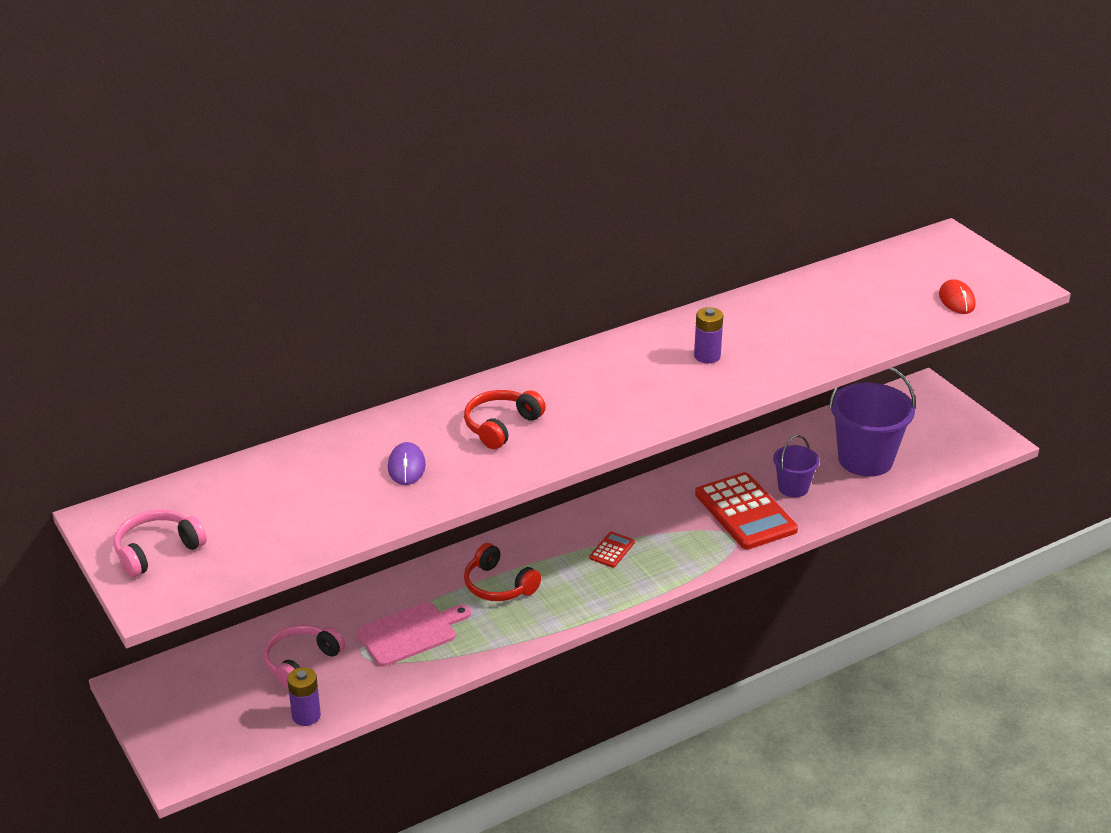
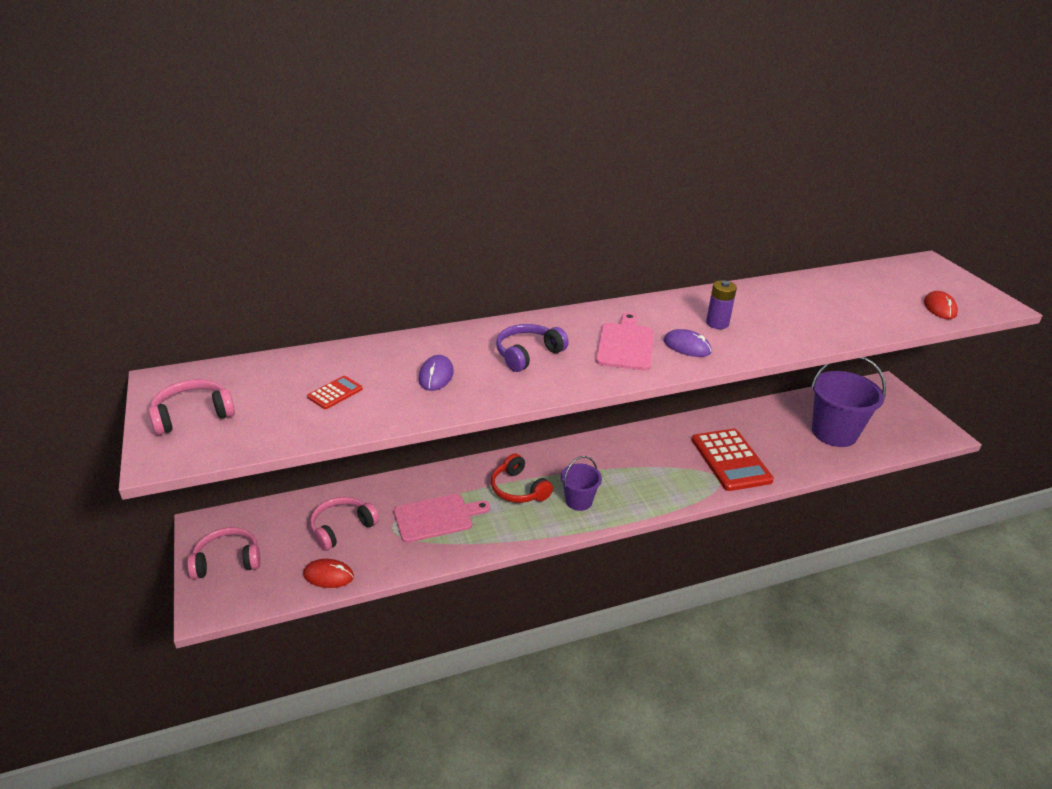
camera: 10 degrees right, 0 degrees up
purple battery [287,667,321,726] -> red mouse [303,559,354,588]
red headphones [464,390,546,449] -> purple headphones [496,324,569,372]
red calculator [589,531,635,568] -> red calculator moved to [307,376,363,409]
purple bucket [773,435,819,497] -> purple bucket moved to [561,456,602,511]
none -> pink headphones [187,527,261,579]
none -> pink cutting board [596,313,654,371]
none -> purple mouse [664,329,712,357]

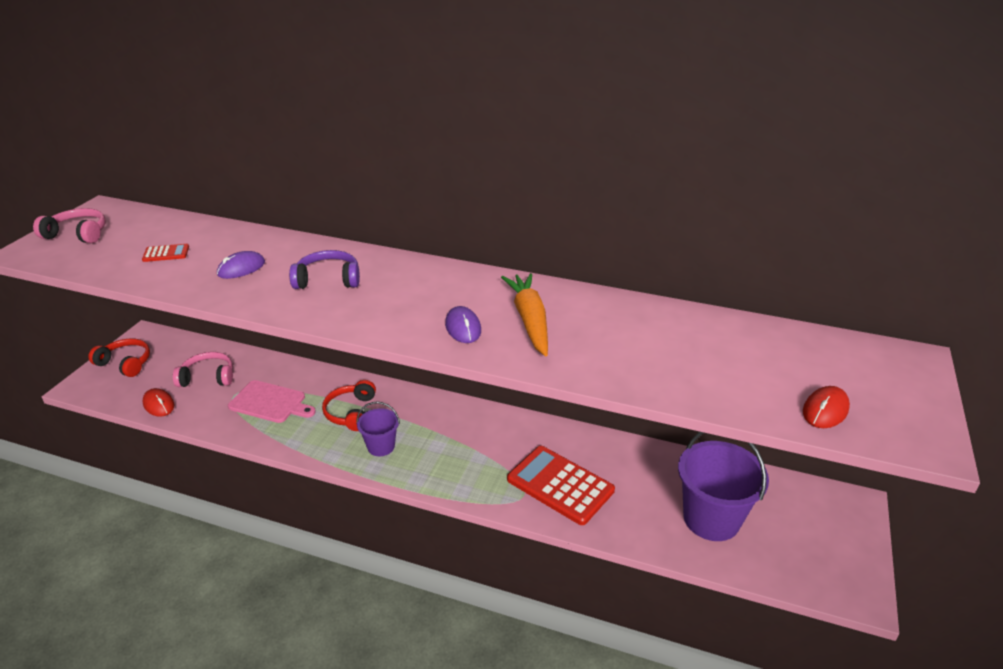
camera: 40 degrees right, 0 degrees up
pink headphones [187,527,261,579] -> red headphones [88,338,150,377]
pink cutting board [596,313,654,371] -> none
red calculator [692,429,774,491] -> red calculator turned 105 degrees clockwise [507,446,615,525]
purple battery [706,280,737,329] -> orange carrot [501,273,548,356]

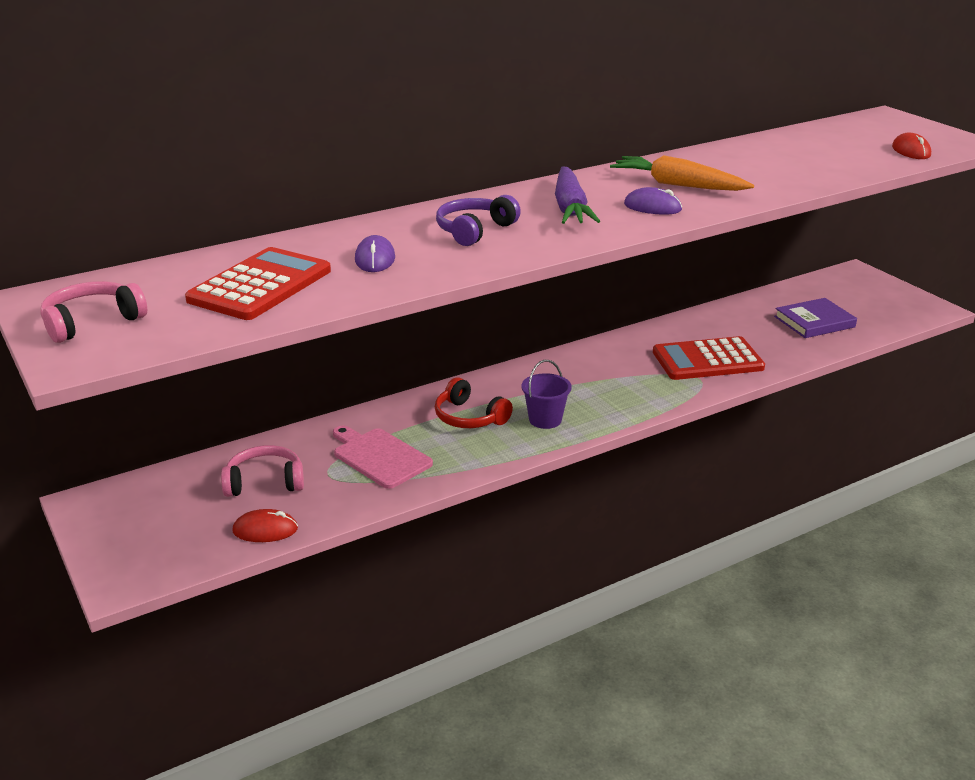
camera: 50 degrees left, 5 degrees down
red headphones [88,338,150,377] -> none
red calculator [142,244,189,262] -> red calculator [185,247,331,320], size x2.25
pink headphones [173,352,233,387] -> pink headphones turned 45 degrees clockwise [221,445,304,497]
pink cutting board [228,380,316,423] -> pink cutting board turned 105 degrees counterclockwise [333,426,433,489]
purple bucket [678,432,769,541] -> purple book [774,298,857,338]
none -> purple carrot [555,166,600,224]

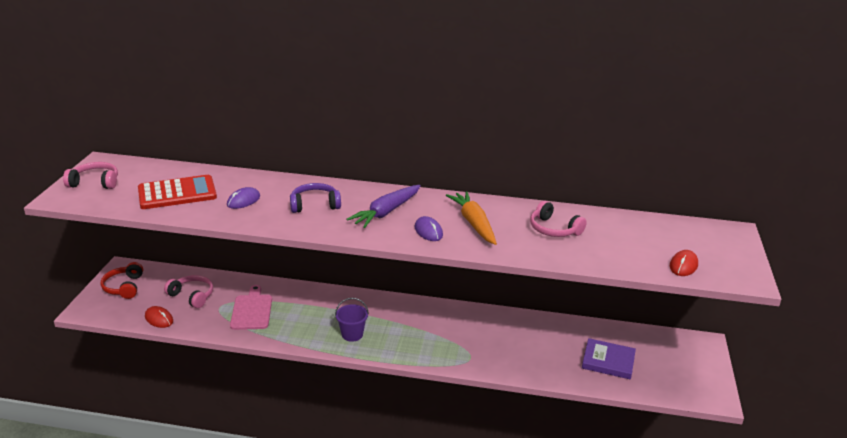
camera: 40 degrees right, 0 degrees up
red headphones [435,377,513,428] -> red headphones moved to [101,262,143,299]
red calculator [653,336,765,380] -> none
none -> pink headphones [530,201,587,237]

